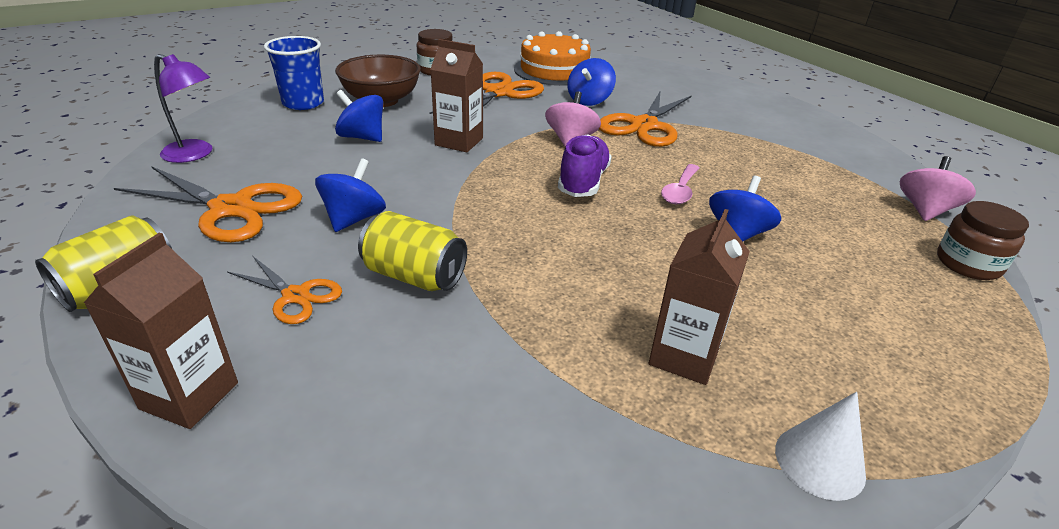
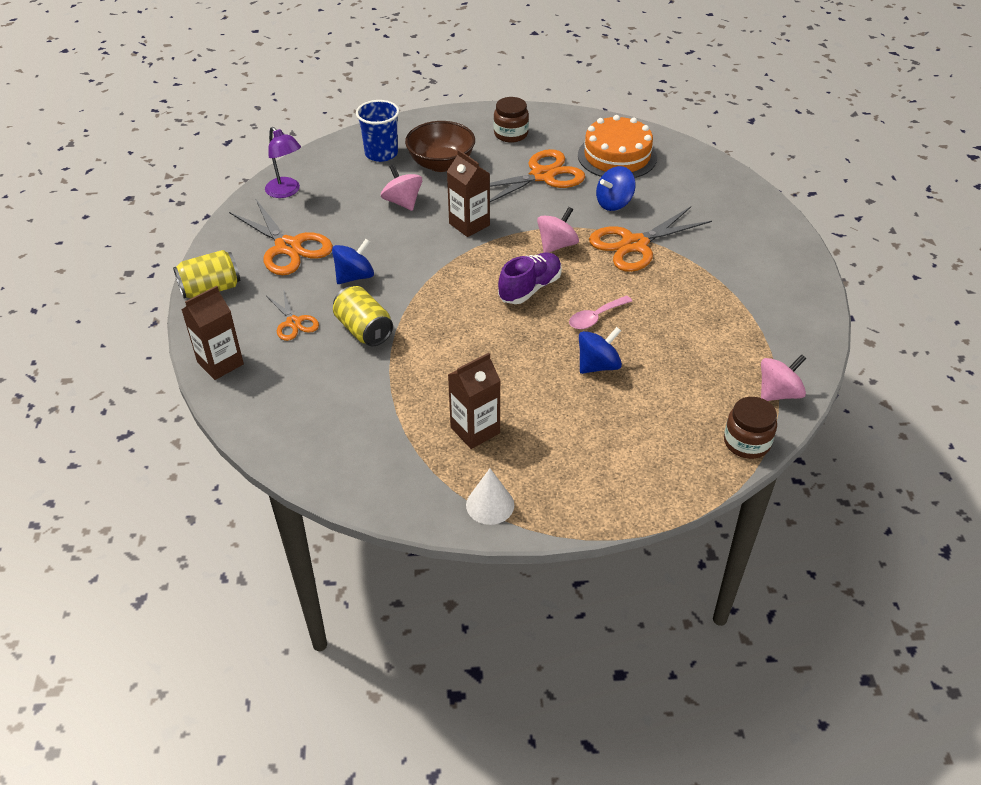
camera: 30 degrees right, 10 degrees up
blue spinning top [335,90,383,142] -> pink spinning top [381,164,422,211]

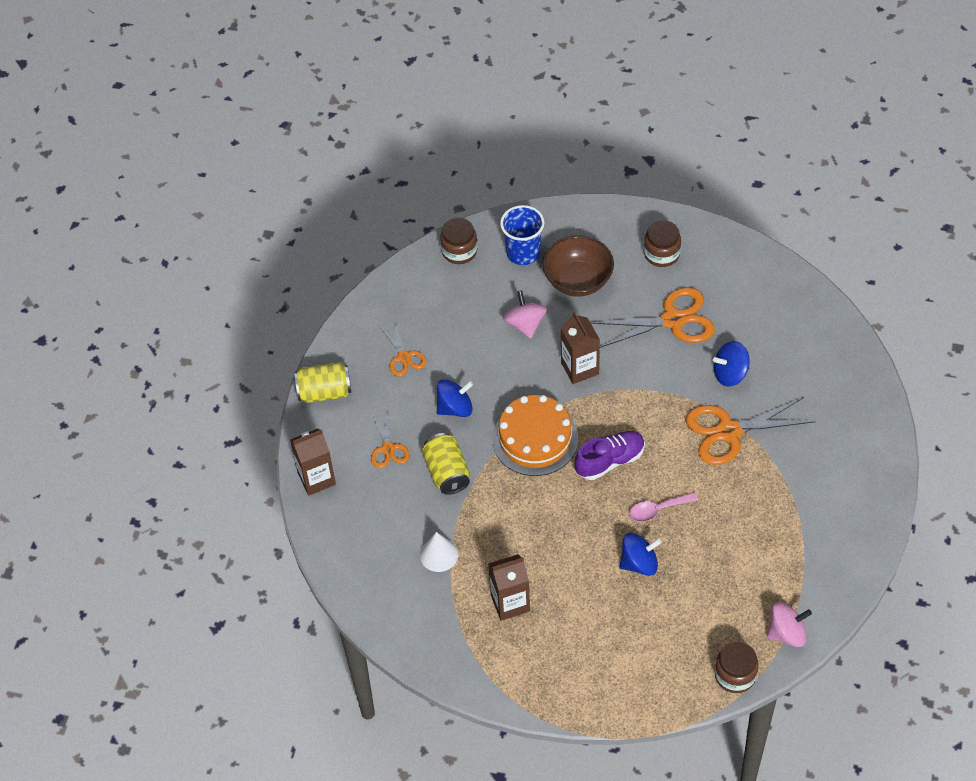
camera: 20 degrees right, 10 degrees up
orange scissors [229,200,333,275] -> orange scissors [379,322,426,376], size x0.55
purple lamp [265,127,301,198] -> none
white cone [466,469,514,525] -> white cone moved to [420,532,458,572]
pink spinning top [537,207,579,253] -> none
orange cake [578,115,657,178] -> orange cake moved to [492,395,578,476]
none -> brown jar [440,218,477,264]

